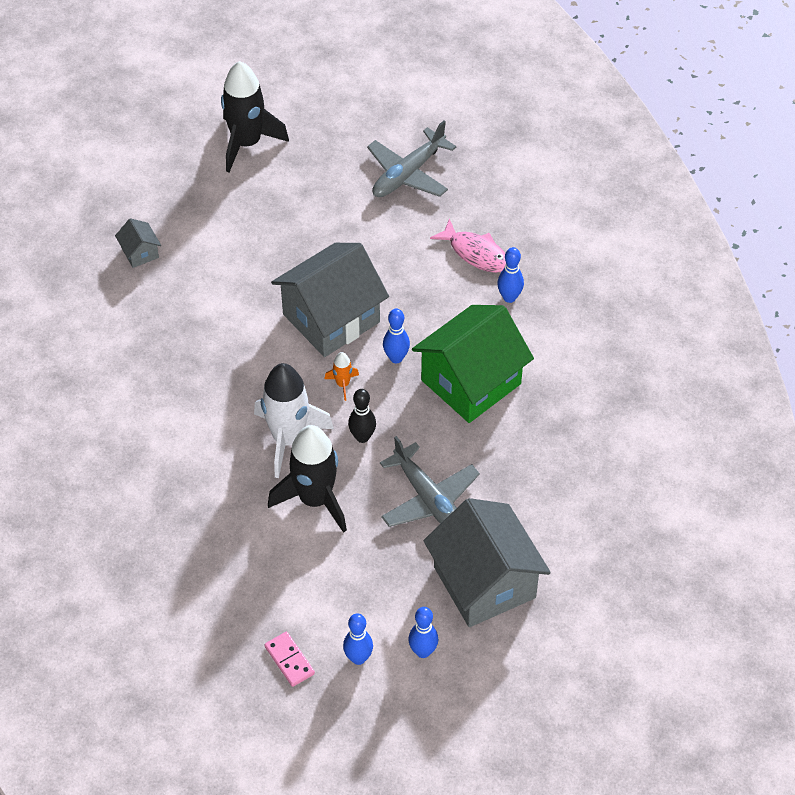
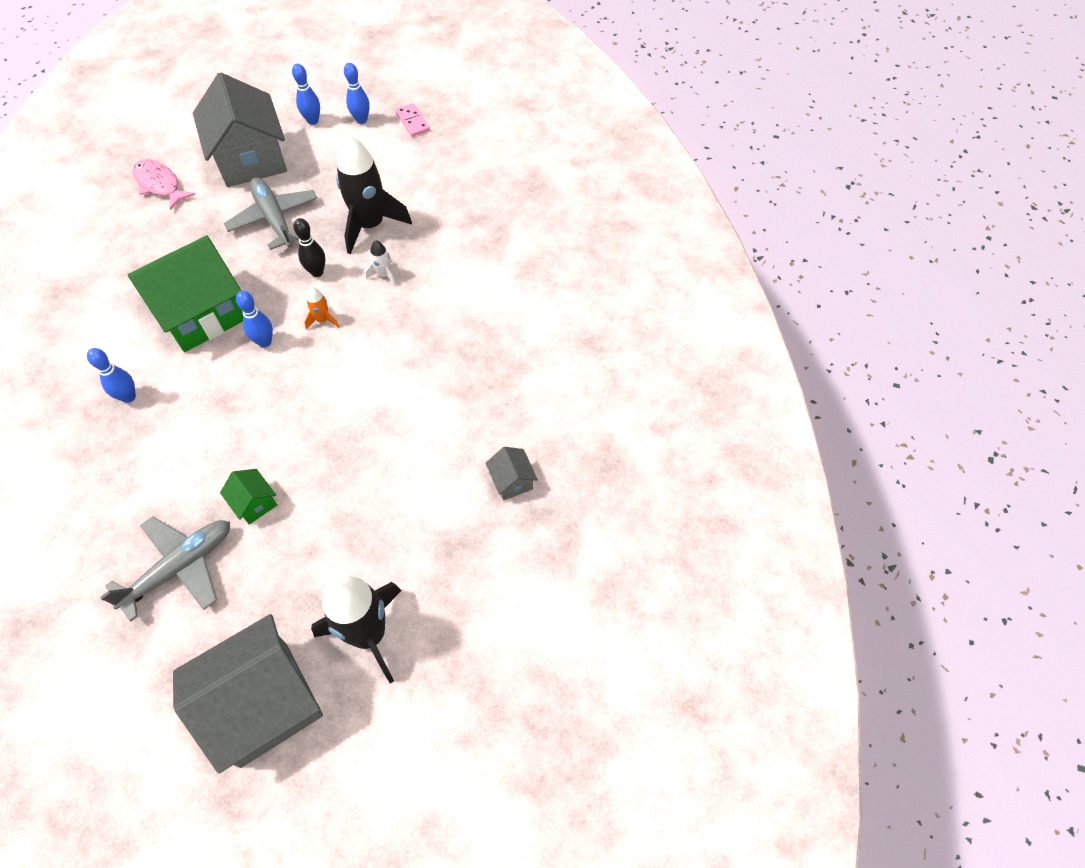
camera: 175 degrees left, 5 degrees up
white rocket [254,363,334,478] -> white rocket [365,240,396,286], size x0.43
grey house [271,243,389,357] -> grey house moved to [173,614,323,774]
pink fish [430,218,506,273] -> pink fish moved to [133,159,196,210]
none -> green house [220,469,277,524]

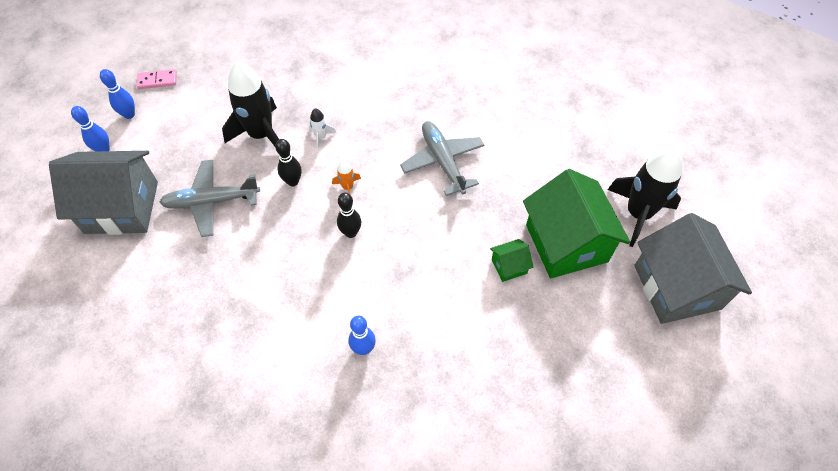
camera: 70 degrees left, 0 degrees up
grey plane [100,516,230,622] -> grey plane moved to [400,121,484,196]
green house [128,235,243,352] -> green house moved to [523,169,630,278]
pink fish [133,159,196,210] -> none
blue bowling pin [236,291,273,347] -> black bowling pin [337,193,361,238]
grey house [486,447,538,500] -> none

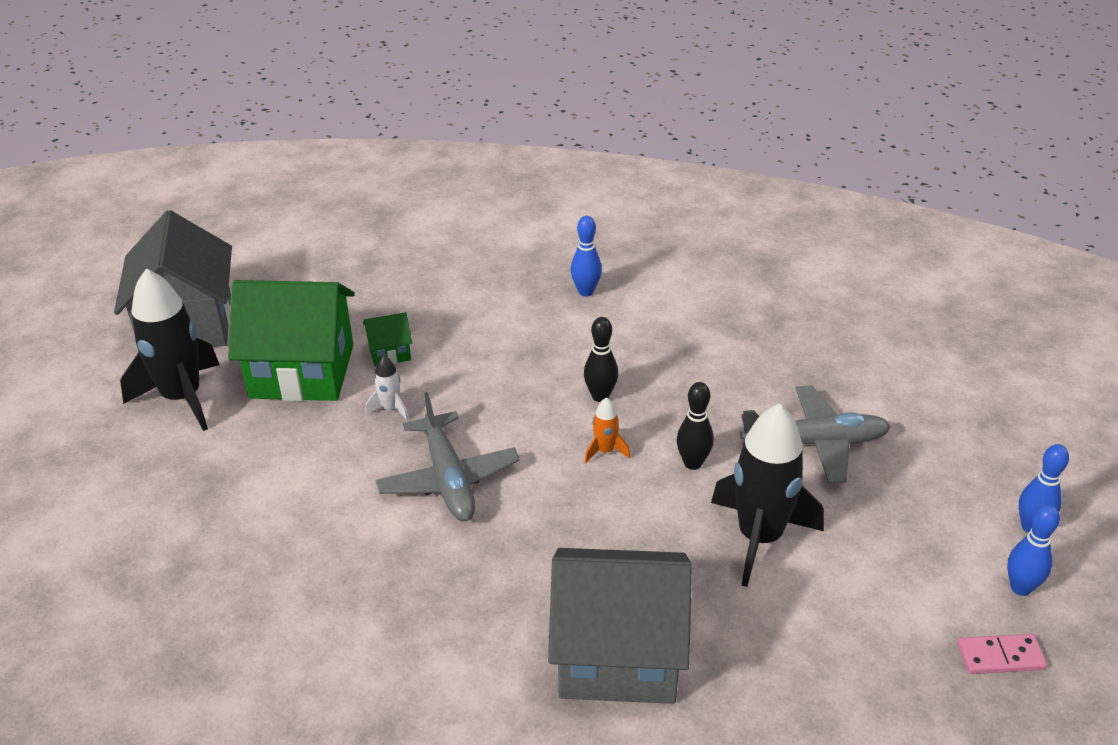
camera: 175 degrees left, 20 degrees down
grey house [49,151,158,235] -> grey house moved to [548,548,692,704]
white rocket [309,108,336,150] -> white rocket moved to [366,355,409,420]
green house [523,169,630,278] -> green house turned 75 degrees counterclockwise [228,280,355,401]

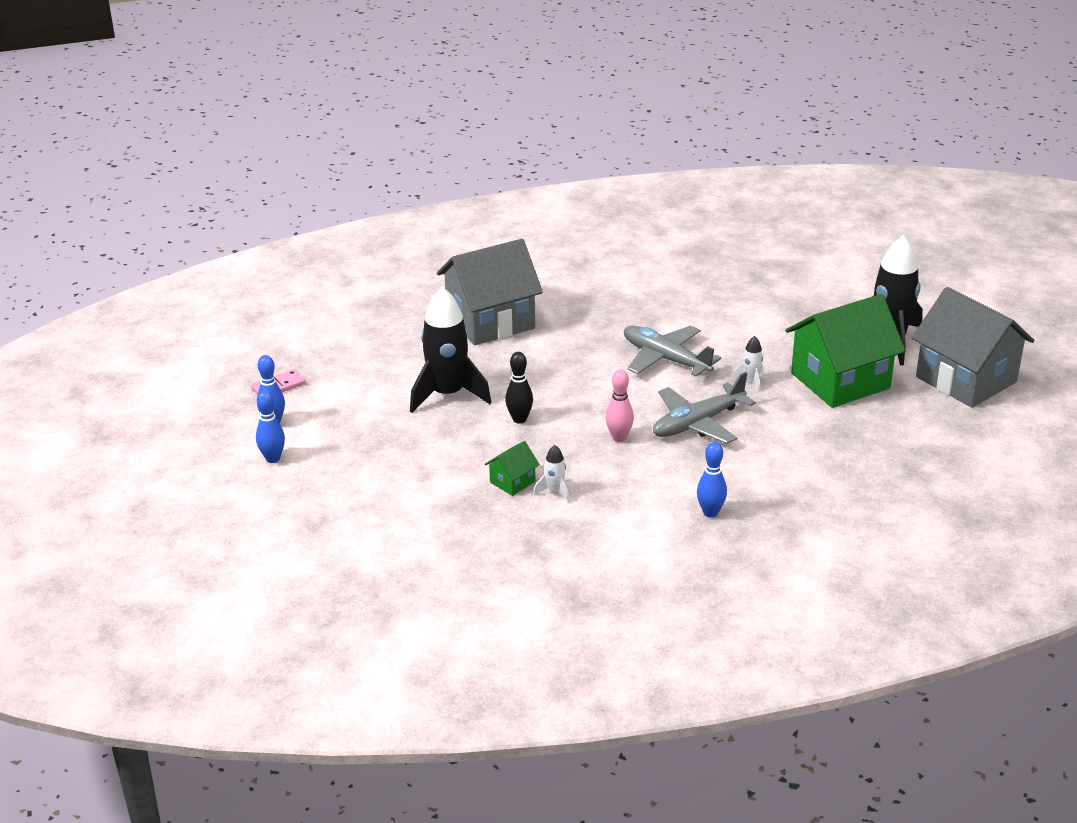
camera: 150 degrees right, 5 degrees down
green house [363,312,412,367] -> green house moved to [485,441,540,496]
black bowling pin [584,317,618,402] -> pink bowling pin [605,369,634,442]
orange rocket [584,397,630,463] -> none
grey plane [740,385,891,483] -> grey plane moved to [653,372,756,444]
none -> white rocket [534,445,570,503]

